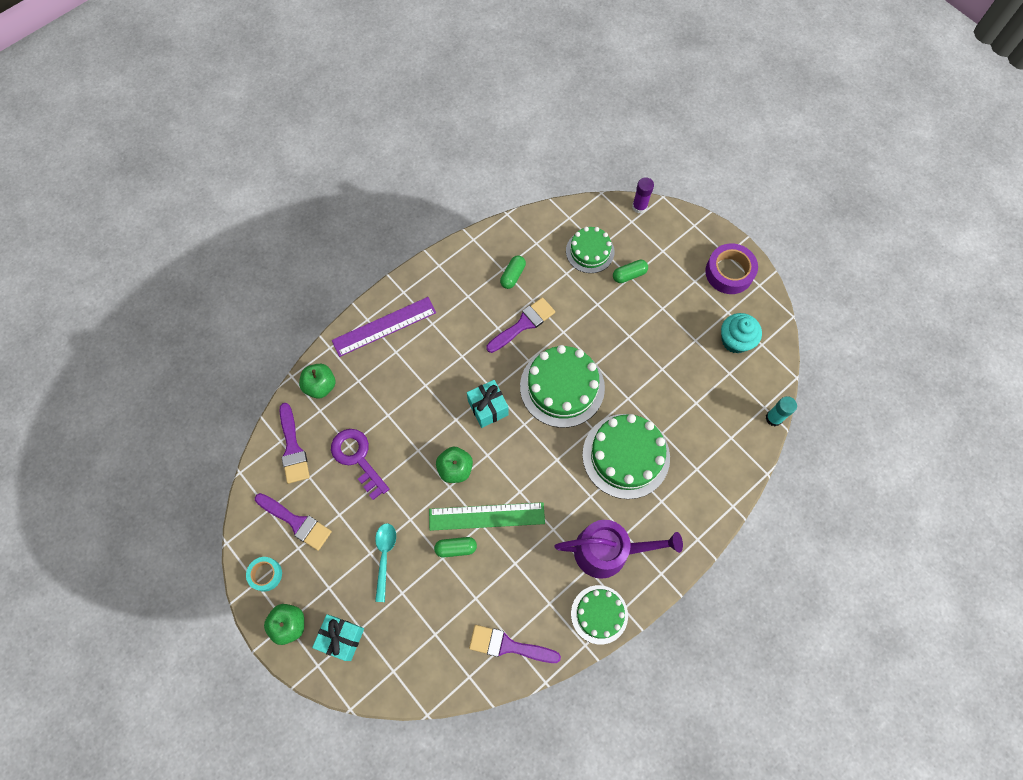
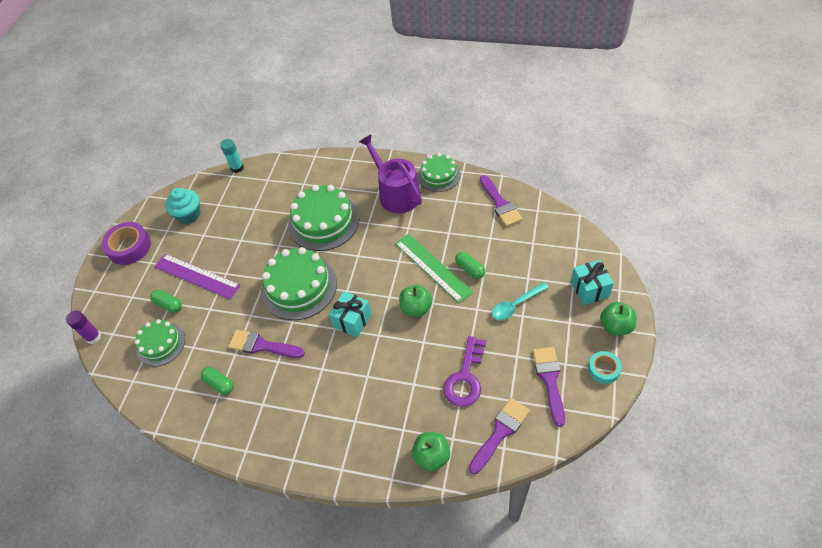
camera: 120 degrees left, 15 degrees down
purple ruler [332,297,436,357] -> purple ruler moved to [154,254,241,299]
green capsule [500,255,526,289] -> green capsule turned 45 degrees clockwise [201,367,234,395]

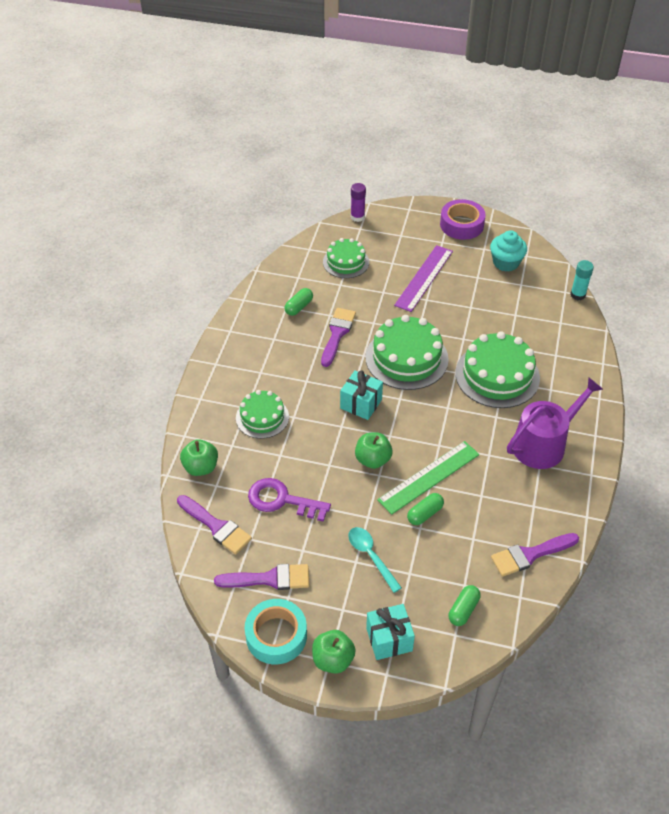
camera: 85 degrees right, 5 degrees down
green capsule [150,290,182,313] -> green capsule moved to [449,585,481,626]
green cake [418,153,460,192] -> green cake moved to [236,390,289,439]
turquoise tape [588,351,621,384] -> turquoise tape [245,599,307,664], size x1.68

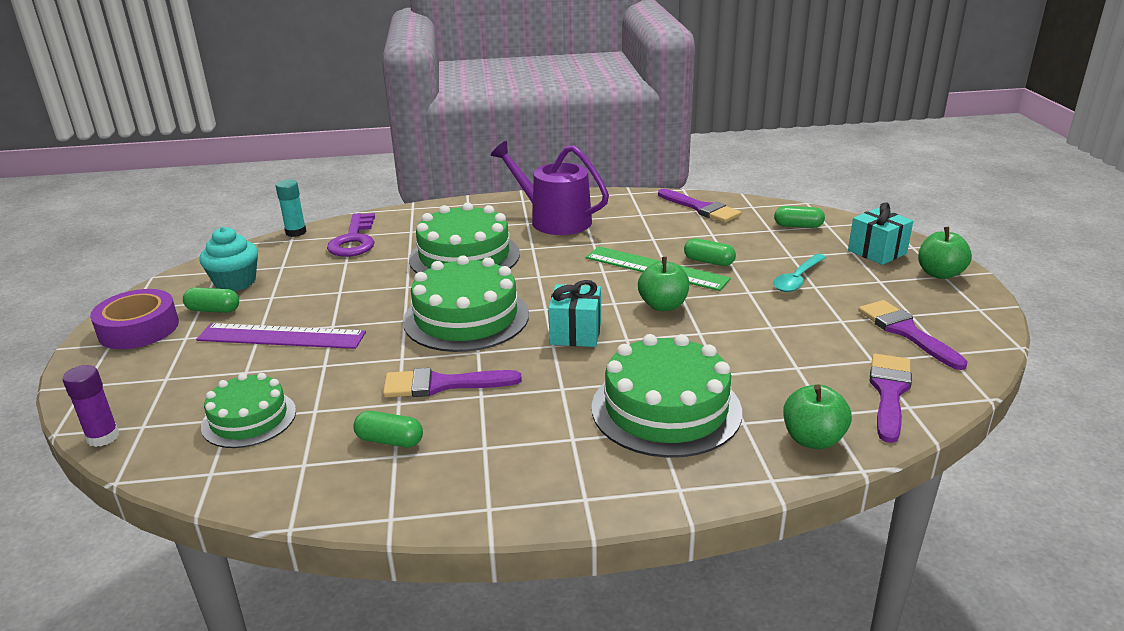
camera: 110 degrees left, 20 degrees down
green cake [236,390,289,439] -> green cake [592,334,742,458], size x1.64
turquoise tape [245,599,307,664] -> none
purple key [248,478,331,522] -> purple key moved to [327,213,375,257]
none -> green capsule [183,288,239,313]

